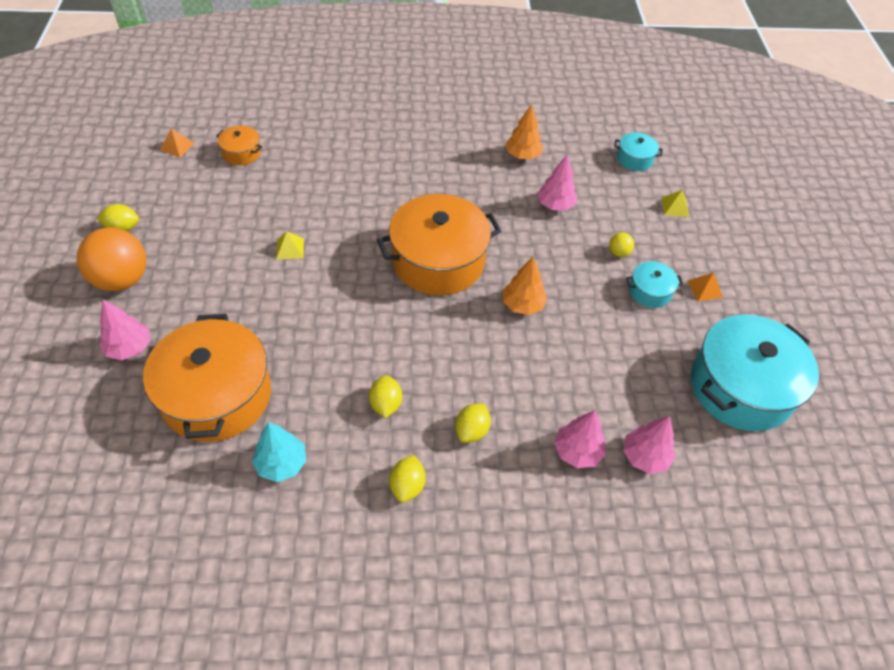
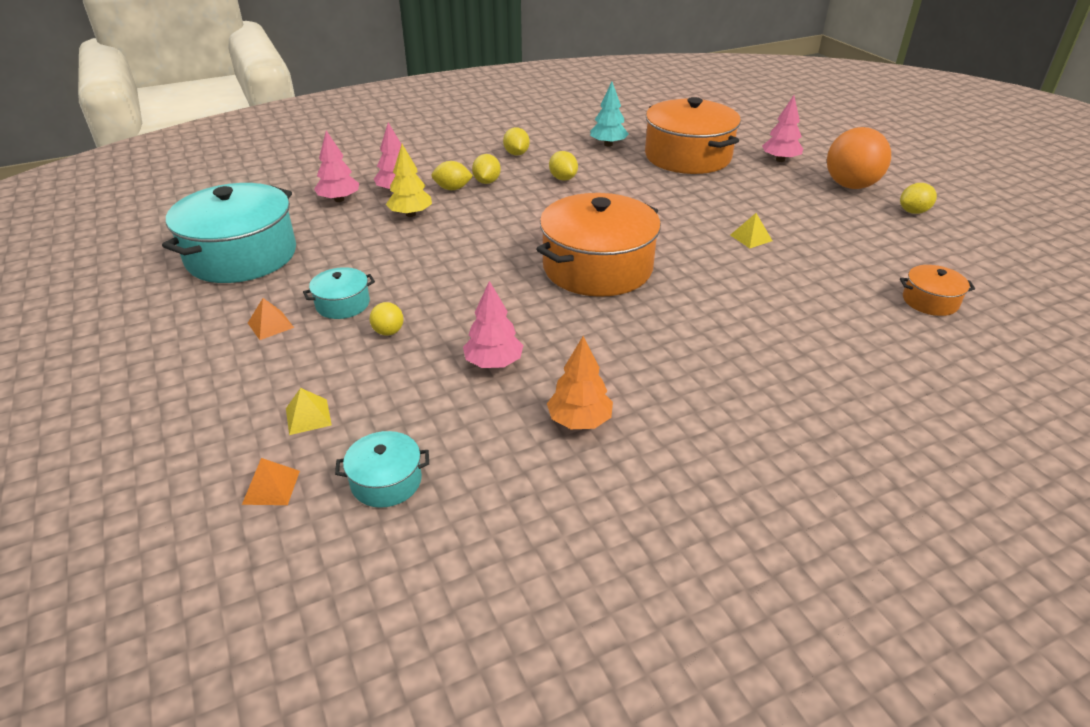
camera: 160 degrees right, 15 degrees down
orange pyramid [160,128,194,157] -> orange pyramid moved to [242,458,300,505]
orange tree [503,257,547,315] -> none
none -> yellow tree [386,144,432,217]
none -> yellow lemon [431,161,473,190]

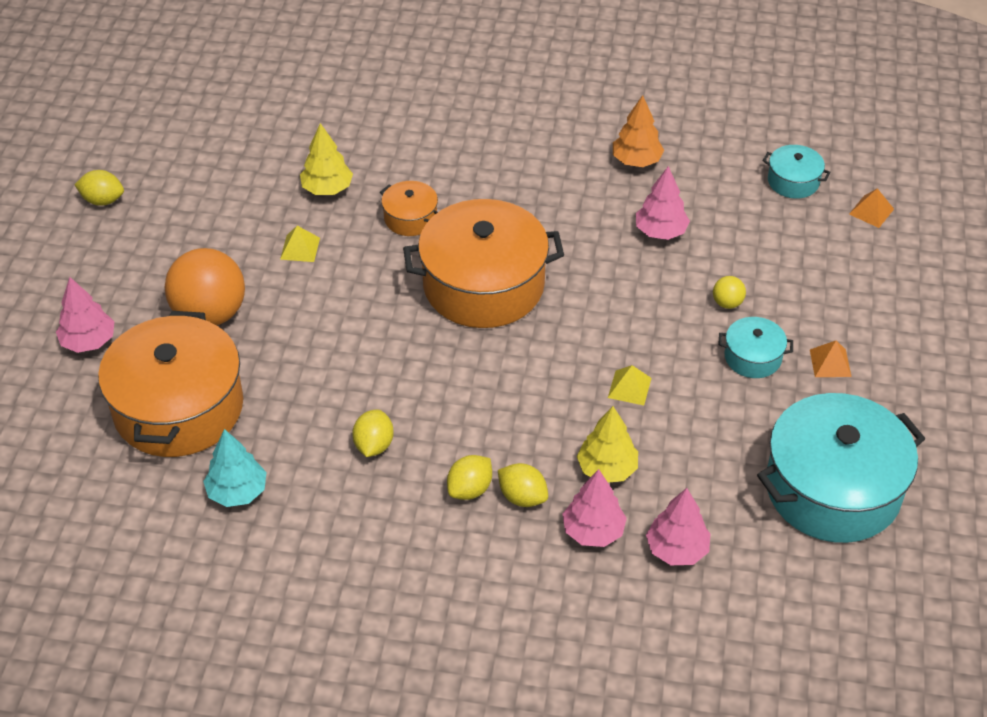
camera: 145 degrees left, 10 degrees up
yellow pyramid [286,388,332,435] -> yellow pyramid moved to [608,365,651,405]
yellow lemon [503,127,530,156] -> none
orange ball [827,127,891,189] -> orange ball moved to [164,248,245,325]
orange pot [900,265,975,316] -> orange pot moved to [380,181,438,236]
none -> yellow tree [300,123,353,195]

